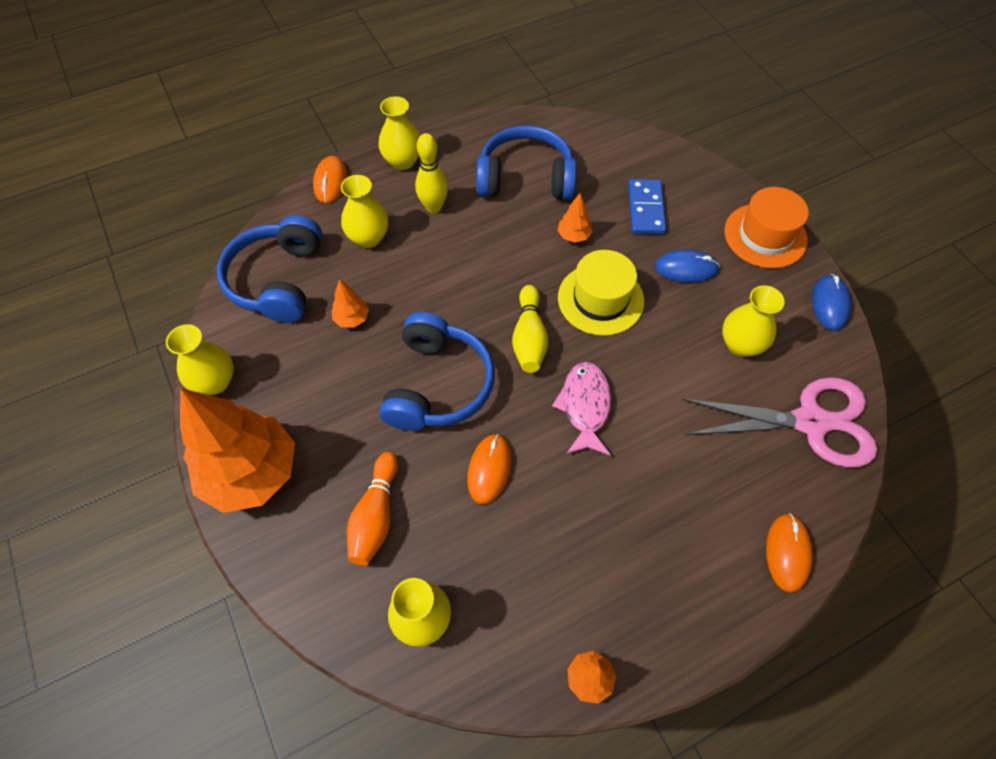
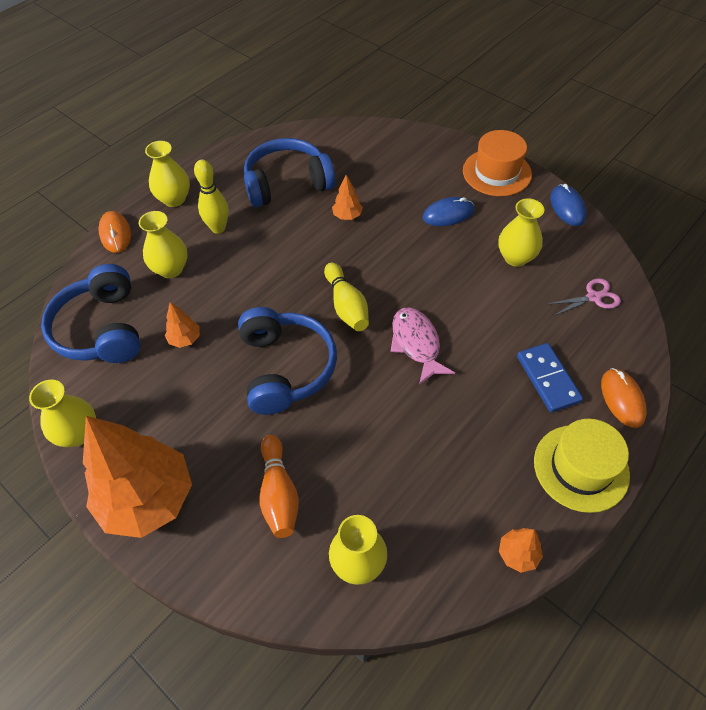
camera: 20 degrees left, 5 degrees down
orange mouse [467,434,511,504] -> none
yellow hat [558,250,644,336] -> yellow hat moved to [534,419,630,513]
blue domino [628,179,666,234] -> blue domino moved to [517,343,583,412]
pink scissors [682,377,878,467] -> pink scissors [548,278,621,316], size x0.47

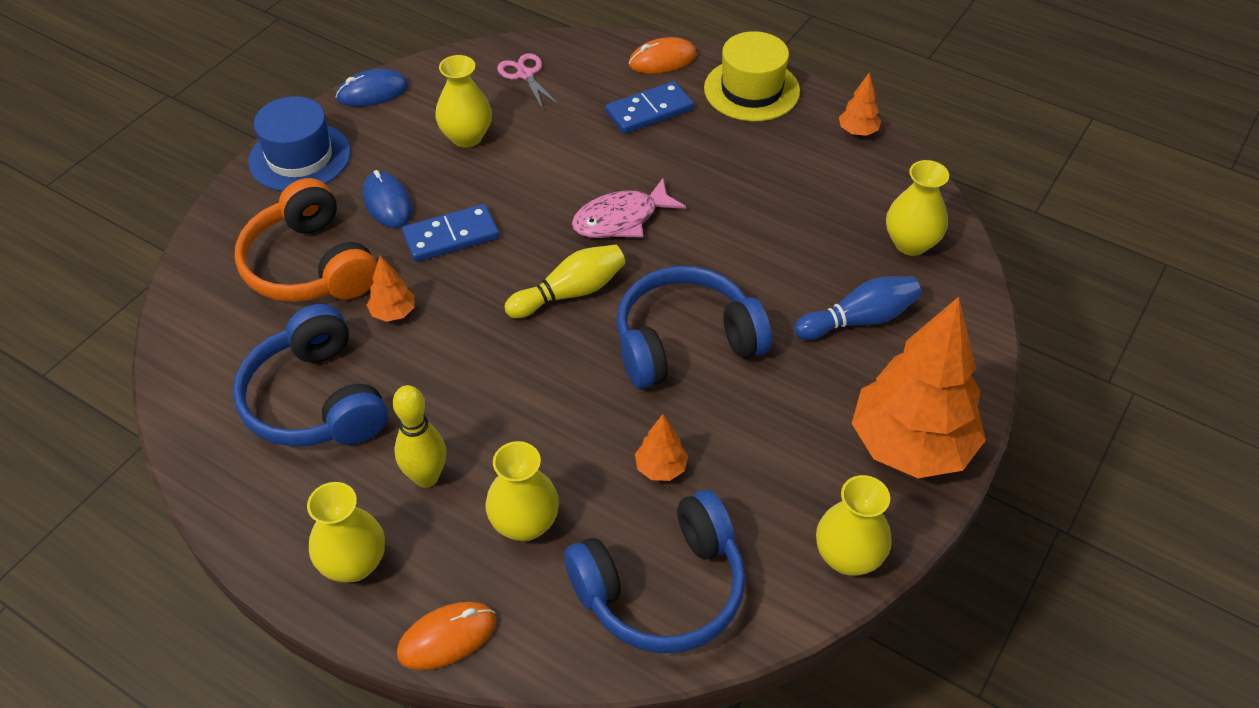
camera: 100 degrees left, 5 degrees down
orange bowling pin [259,435,299,538] -> blue bowling pin [794,276,921,340]
orange hat [463,130,532,196] -> blue hat [248,96,351,192]
none -> orange headphones [235,178,377,302]
none -> blue domino [402,204,499,262]

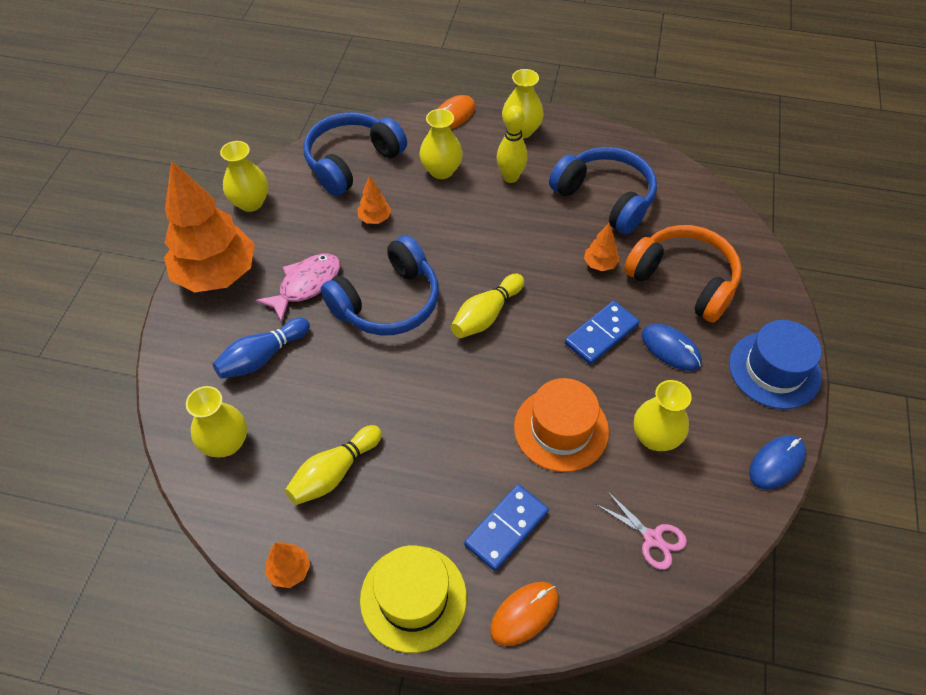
camera: 160 degrees right, 5 degrees up
pink fish [572,178,686,238] -> pink fish moved to [256,253,340,323]
none -> yellow bowling pin [285,425,382,505]
none -> orange hat [514,378,609,472]

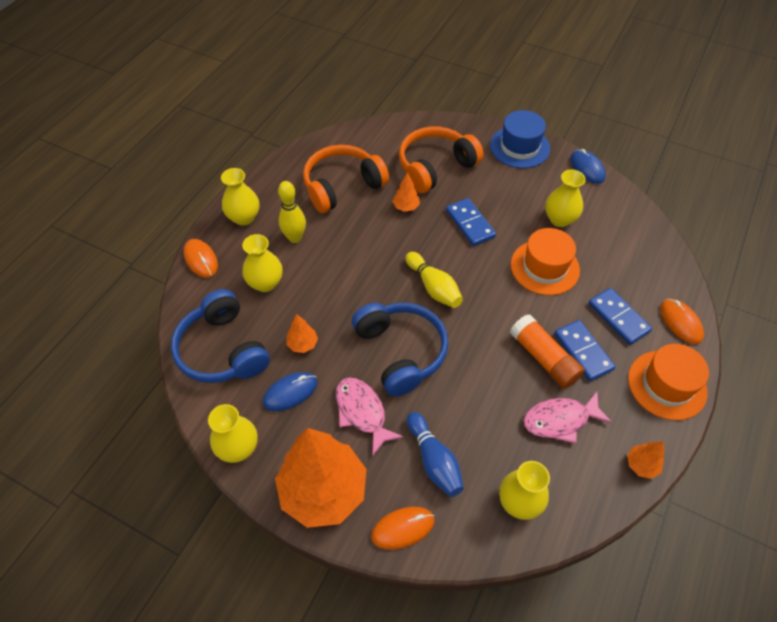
camera: 75 degrees left, 0 degrees up
yellow bowling pin [285,425,382,505] -> pink fish [523,392,612,444]
yellow hat [360,545,467,653] -> orange hat [628,344,709,420]
blue headphones [549,147,657,235] -> orange headphones [303,145,389,213]
pink scissors [596,491,687,570] -> none
blue mouse [642,324,702,371] -> blue mouse moved to [263,372,318,411]
none -> orange mouse [371,507,435,550]
none -> orange glue stick [510,314,585,389]
none -> blue domino [554,320,616,381]

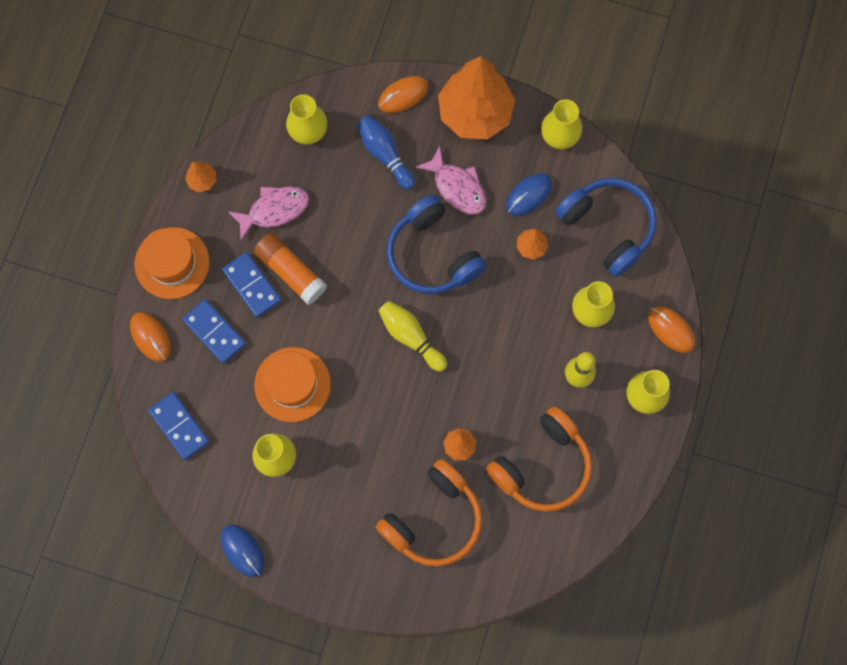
camera: 170 degrees right, 20 degrees up
blue domino [446,198,496,246] -> blue domino moved to [148,392,210,460]
blue hat [490,110,550,168] -> none

